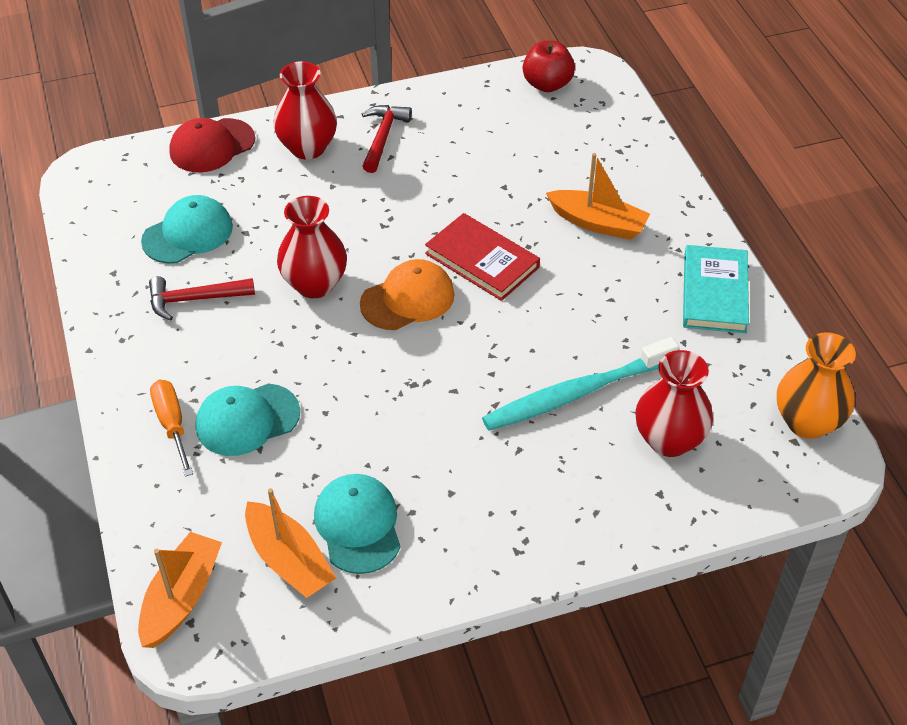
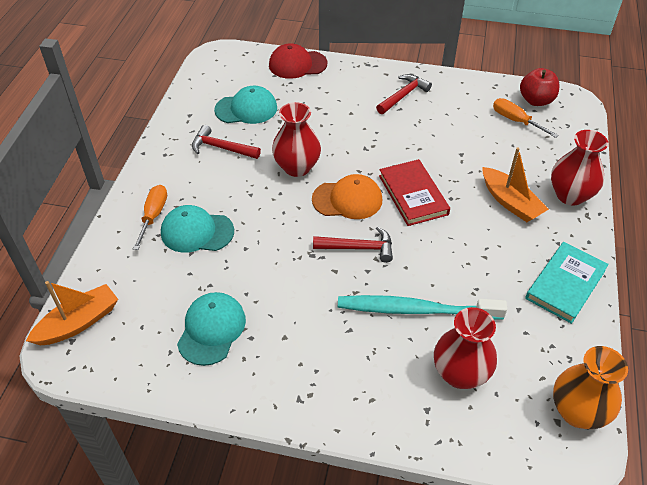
camera: 30 degrees right, 0 degrees up
orange boat [245,488,336,598] -> none
red vase [273,61,337,159] -> red vase moved to [551,130,608,205]
none -> red hammer [313,226,393,263]
none -> orange screwdriver [493,98,559,138]

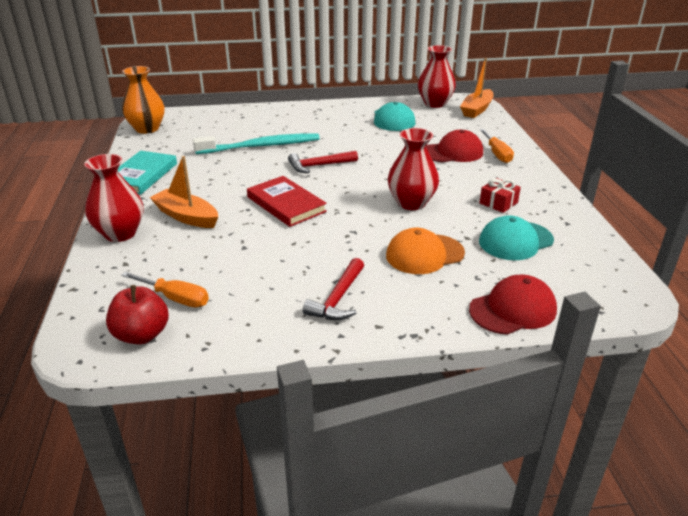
camera: 160 degrees right, 15 degrees down
turquoise cap [161,205,234,253] -> red cap [426,130,483,162]
red hammer [192,125,261,159] -> red gift [479,178,521,213]
orange cap [312,174,382,219] -> orange cap moved to [386,228,465,274]
red vase [434,307,497,389] -> red vase moved to [418,45,456,108]

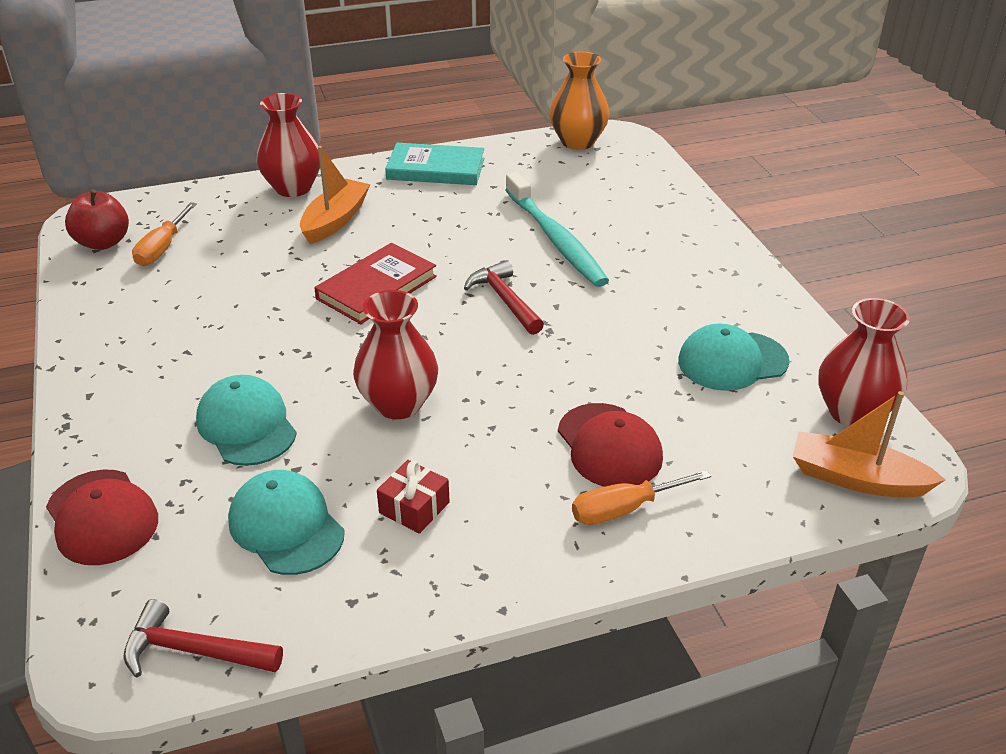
camera: 80 degrees right, 5 degrees up
red hammer [303,258,364,320] -> red hammer moved to [123,599,283,677]
orange cap [386,228,465,274] -> turquoise cap [196,375,297,466]

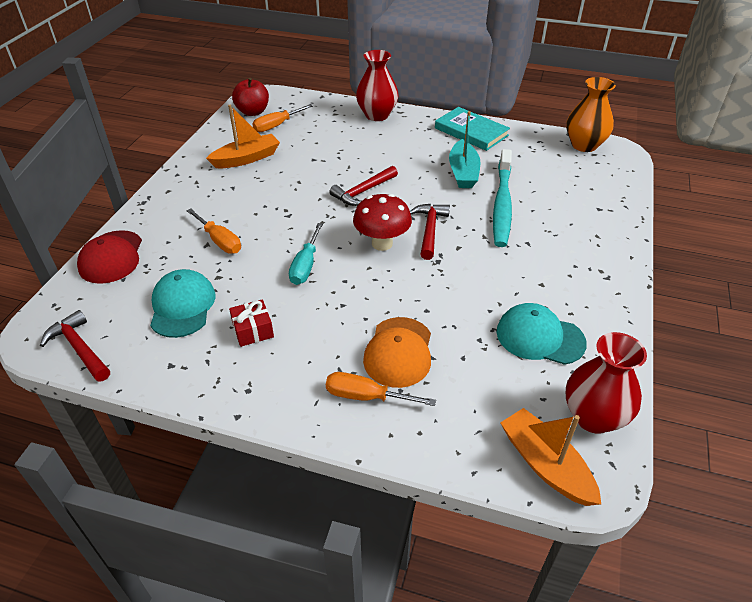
camera: 35 degrees right, 5 degrees up
turquoise cap [196,375,297,466] -> orange screwdriver [186,209,241,254]
orange boat [300,146,370,244] -> orange boat moved to [206,105,280,168]
red book [314,243,437,324] -> red hammer [329,166,398,206]
red vase [353,290,438,419] -> turquoise screwdriver [289,223,323,285]
red cap [558,403,663,487] -> orange cap [363,317,431,388]
none -> red mushroom [353,194,412,251]
none -> turquoise boat [449,111,480,188]

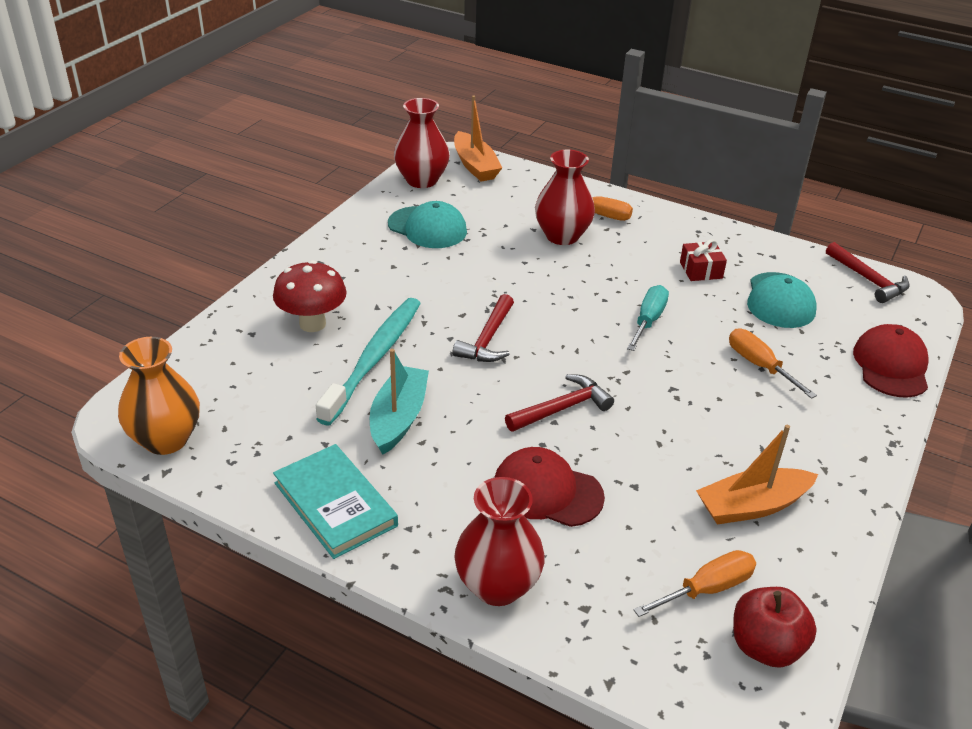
camera: 170 degrees left, 5 degrees down
red mushroom [353,194,412,251] -> red mushroom moved to [273,260,347,332]
orange cap [363,317,431,388] -> red vase [535,150,595,245]
none -> red cap [494,447,605,527]

